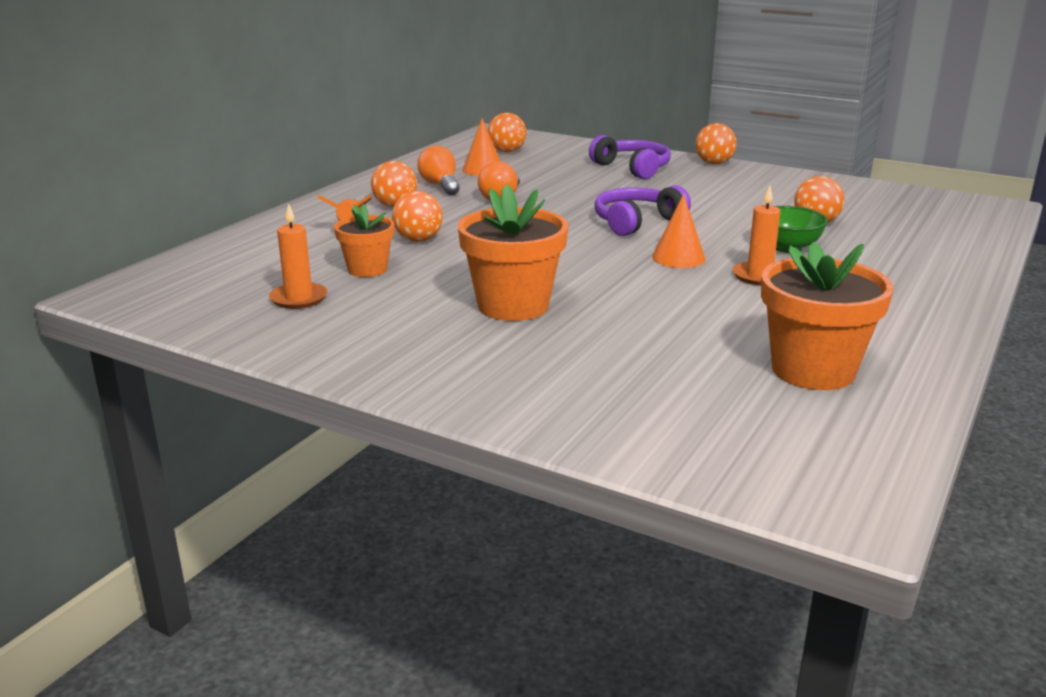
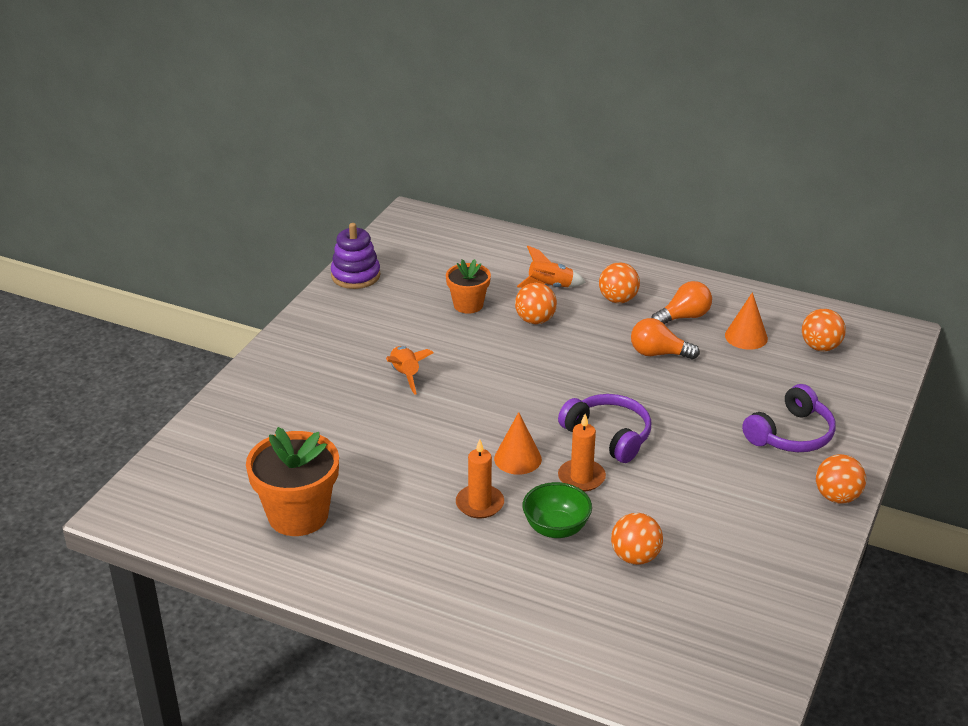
camera: 85 degrees right, 10 degrees up
orange candle [269,203,327,309] -> orange candle moved to [558,414,606,492]
orange flower pot [458,184,568,321] -> orange rocket [386,346,434,395]
none -> purple stacking toy [331,223,380,289]

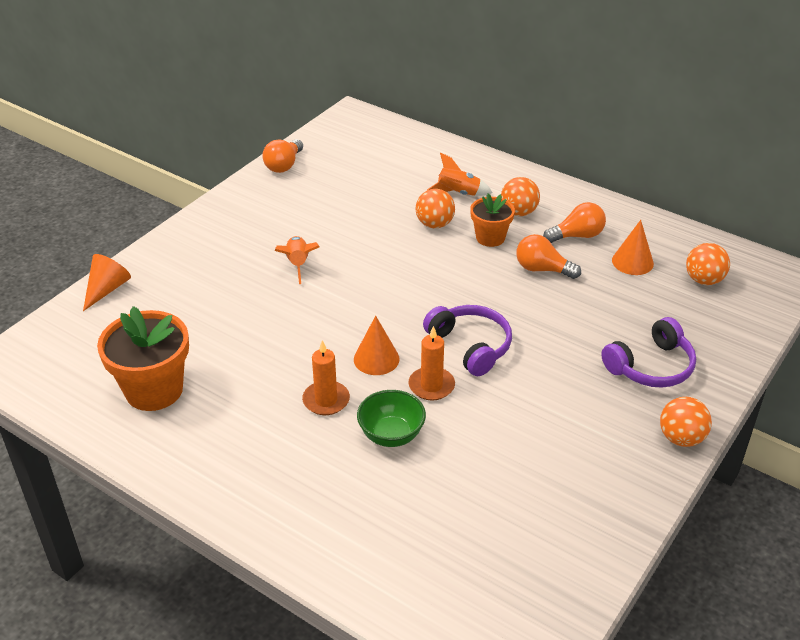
camera: 10 degrees right, 5 degrees up
purple stacking toy [331,223,380,289] -> orange light bulb [262,139,303,173]
orange flower pot [446,259,491,314] -> orange flower pot moved to [470,194,515,247]
orange ball [611,513,663,565] -> none
none -> orange cone [83,254,131,311]

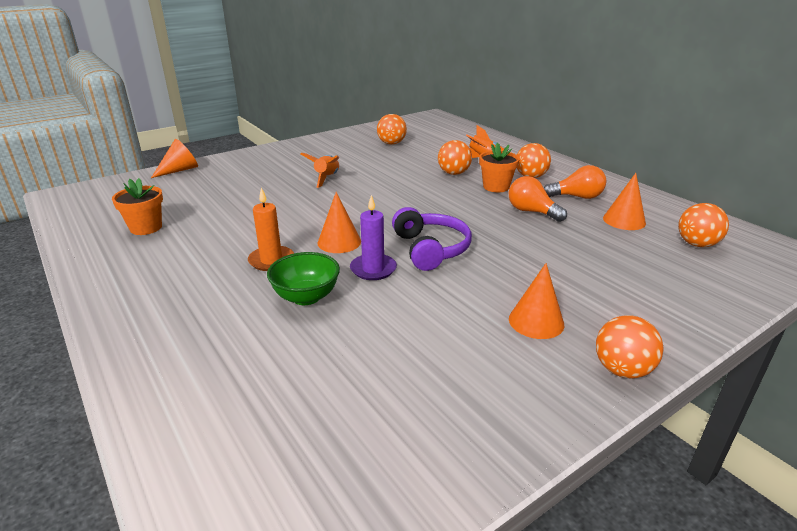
camera: 20 degrees right, 10 degrees down
orange flower pot [97,306,189,411] -> orange flower pot [112,178,163,235], size x0.60
orange light bulb [262,139,303,173] -> none
orange candle [408,326,455,401] -> purple candle [350,195,397,280]
purple headphones [601,317,696,388] -> none
none -> orange ball [377,114,407,145]
none -> orange cone [509,263,564,339]

